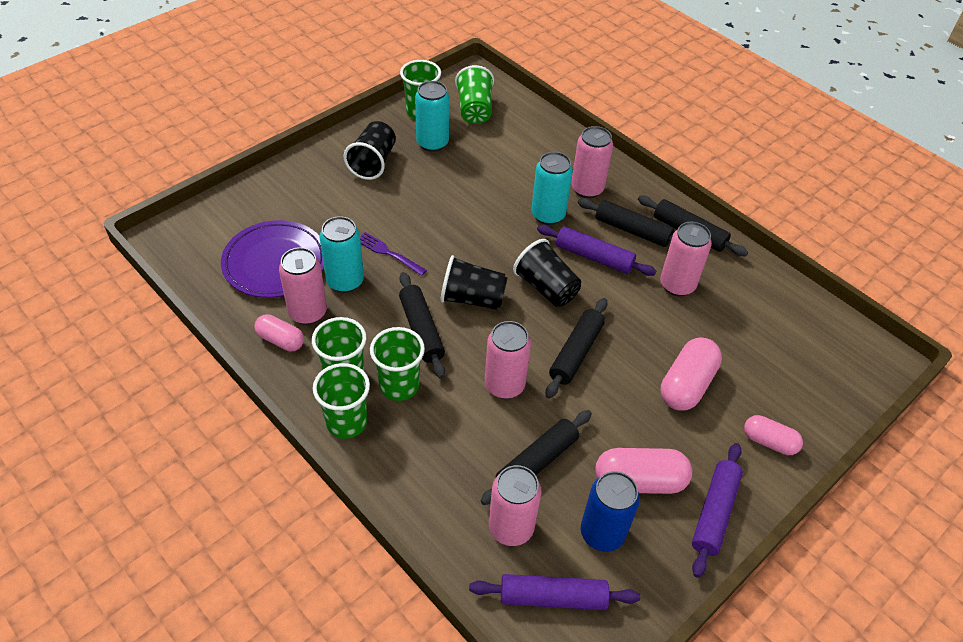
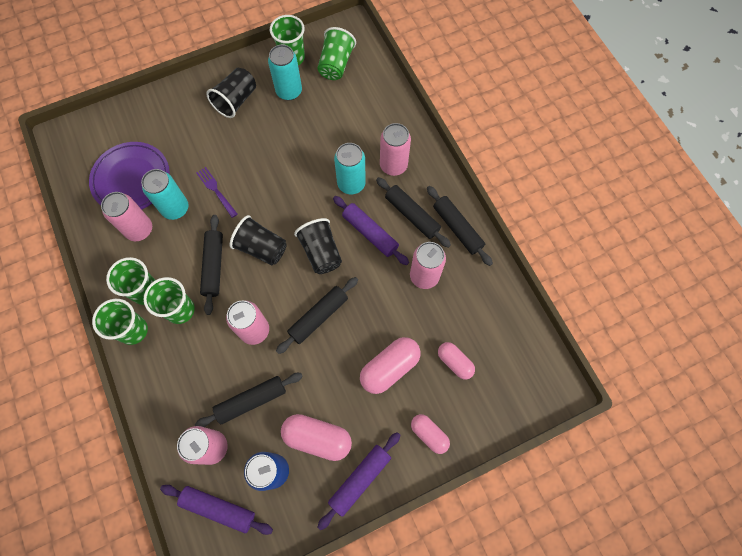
camera: 20 degrees right, 20 degrees up
pink capsule [254,314,304,352] -> pink capsule moved to [438,342,475,379]

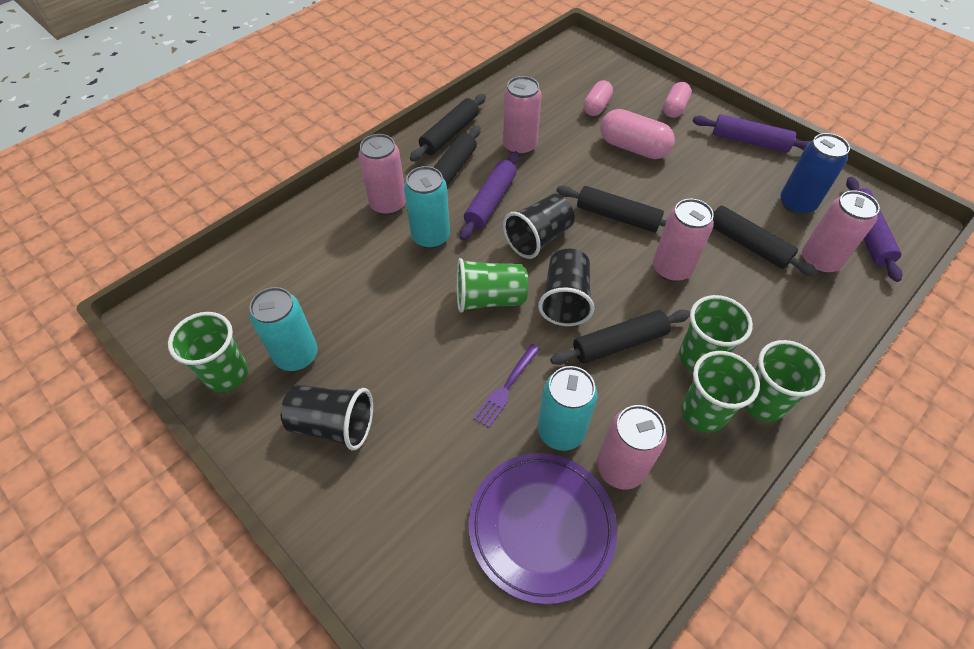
camera: 110 degrees left, 15 degrees down
pink capsule [281,414,352,461] -> none
green cup [317,27,356,80] -> green cup moved to [456,258,528,313]

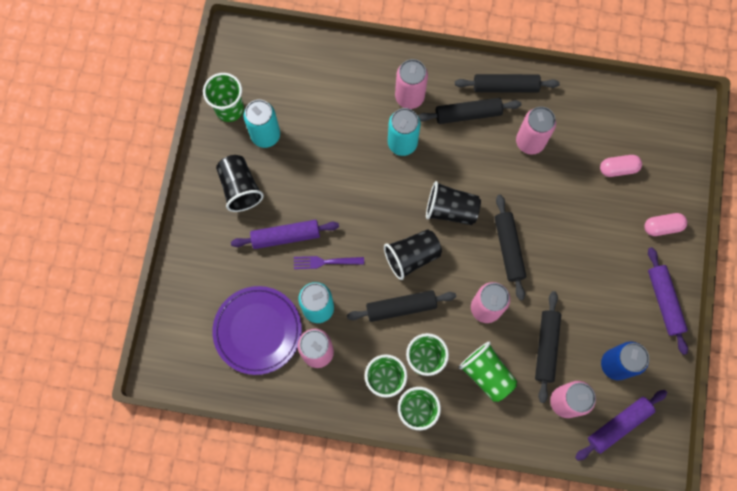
camera: 55 degrees right, 20 degrees up
green cup [456,258,528,313] -> green cup moved to [459,342,517,402]
purple rolling pin [460,151,519,240] -> purple rolling pin moved to [231,220,339,249]
black rolling pin [550,309,690,365] -> black rolling pin turned 45 degrees counterclockwise [347,290,456,322]
pink capsule [600,109,675,159] -> none

